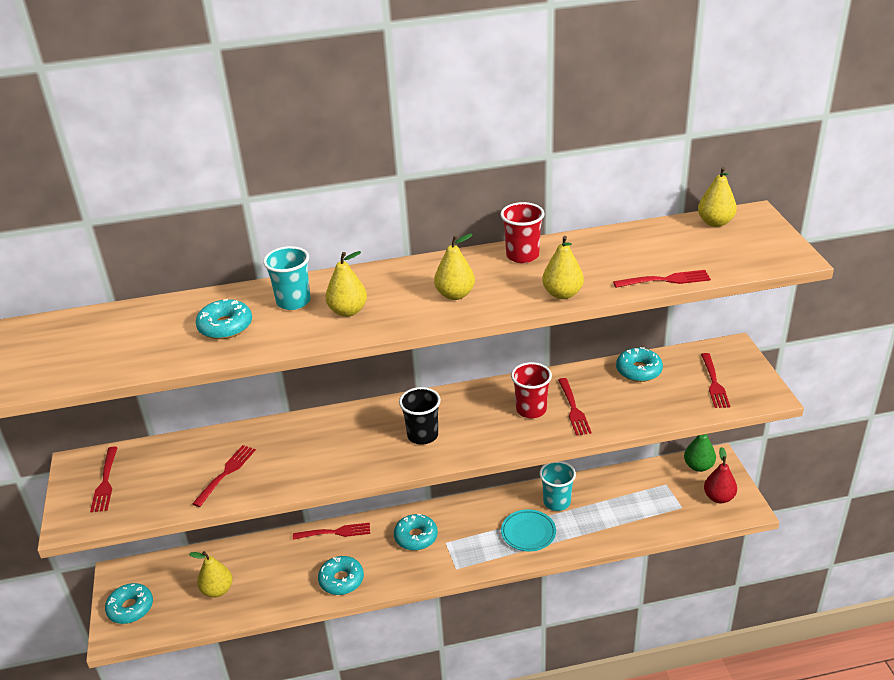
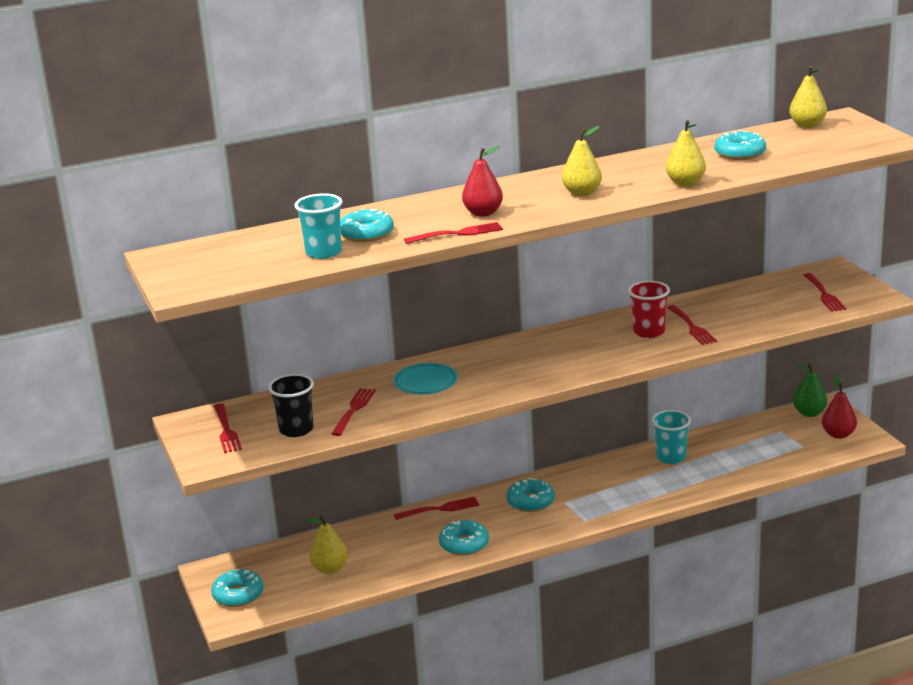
camera: 10 degrees left, 10 degrees down
turquoise cup [263,246,311,310] -> turquoise cup moved to [294,193,342,259]
yellow pear [325,251,367,317] -> red pear [462,146,503,217]
black cup [399,387,441,445] -> black cup moved to [268,374,314,437]
red cup [500,202,545,263] -> none
turquoise plate [501,509,556,551] -> turquoise plate moved to [393,363,458,395]
red fork [613,270,711,288] -> red fork moved to [404,222,503,244]
turquoise donut [616,347,663,382] -> turquoise donut moved to [714,130,766,160]

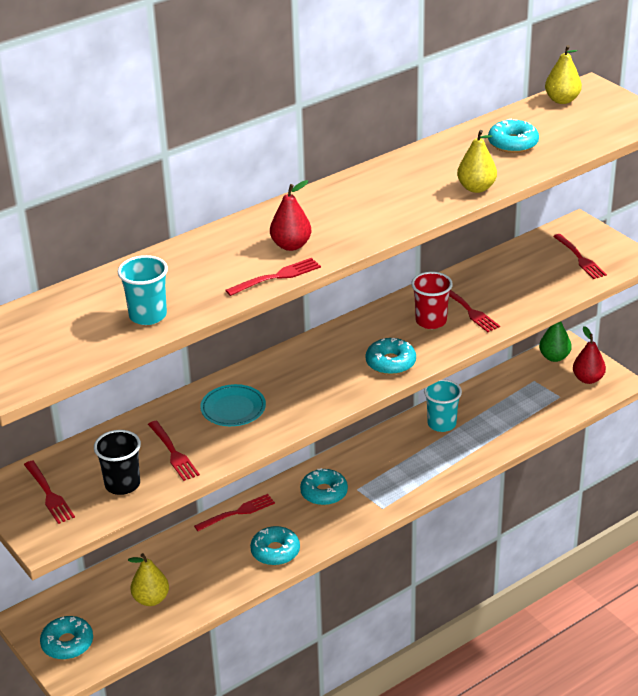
camera: 15 degrees left, 10 degrees up
red fork [332,388,376,436] -> red fork turned 150 degrees clockwise [148,421,200,481]
turquoise donut [340,209,394,242] -> turquoise donut moved to [366,337,416,375]
yellow pear [562,126,602,196] -> none

